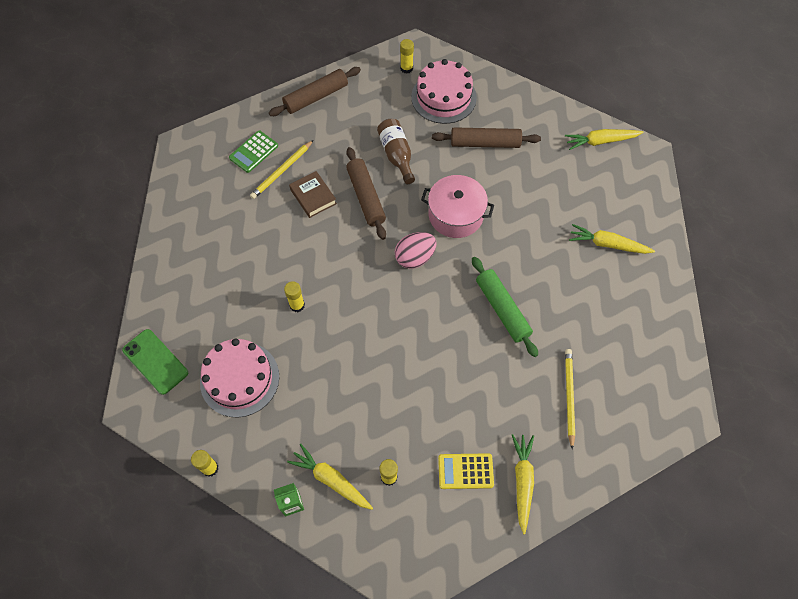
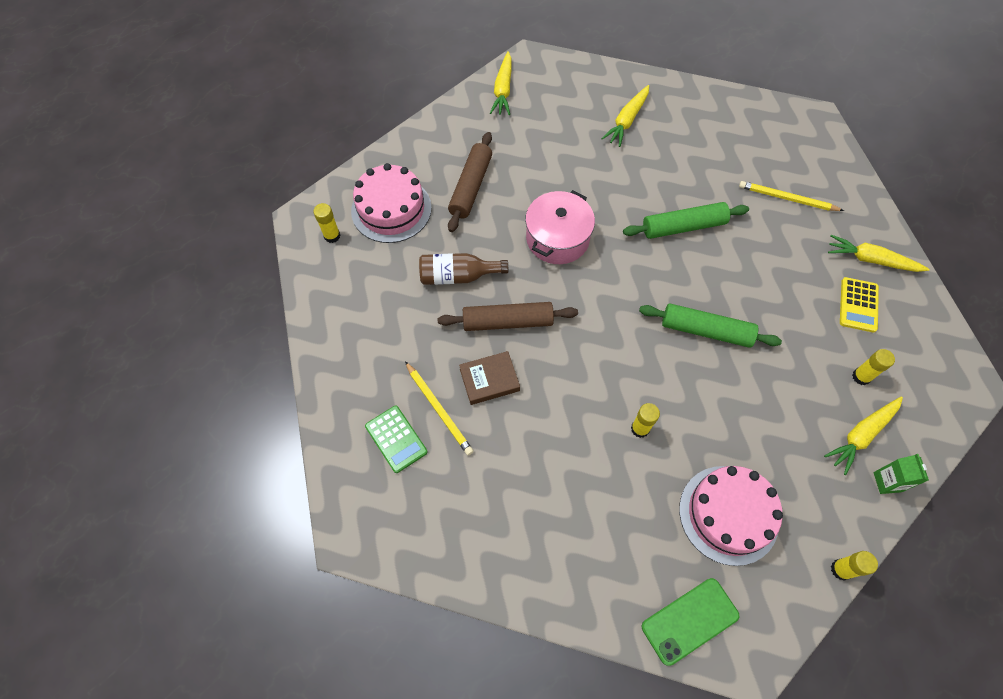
camera: 75 degrees left, 0 degrees up
brown rolling pin [269,67,361,116] -> none
pink egg [395,232,436,269] -> none
none -> green rolling pin [639,304,782,348]

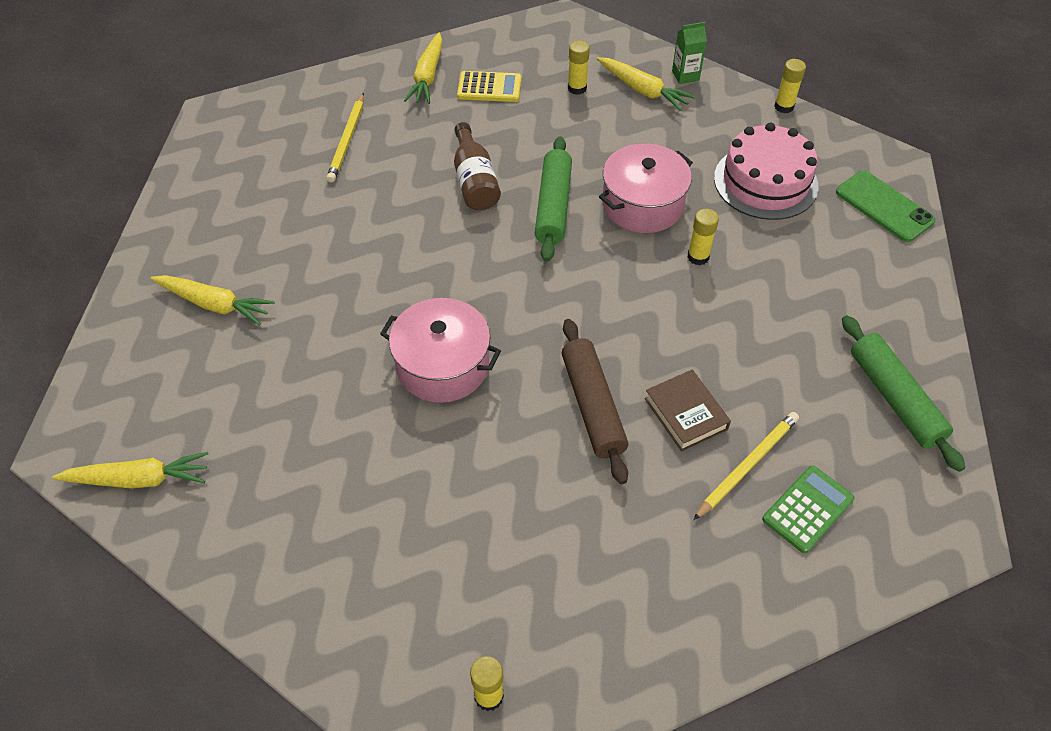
camera: 100 degrees left, 10 degrees down
pink cake [351,163,432,243] -> none
brown bottle [419,253,508,285] -> brown bottle moved to [454,122,501,210]
brown rolling pin [448,132,492,232] -> none
green rolling pin [623,202,749,239] -> green rolling pin moved to [842,315,965,472]
none -> pink pot [599,143,693,233]

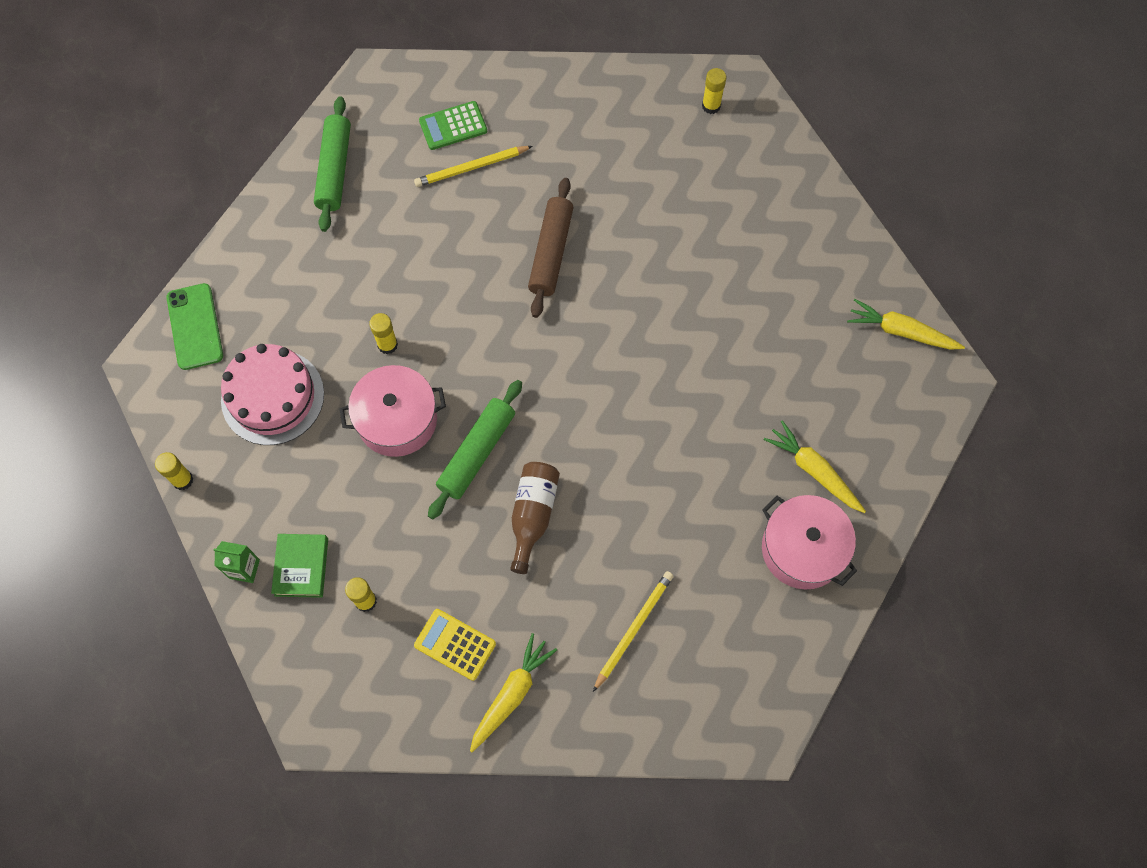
camera: 155 degrees left, 15 degrees up
pink pot [380,298,501,403] -> pink pot moved to [762,495,857,590]
yellow carrot [597,57,695,111] -> green book [271,534,328,598]
brown book [644,370,731,452] -> none

